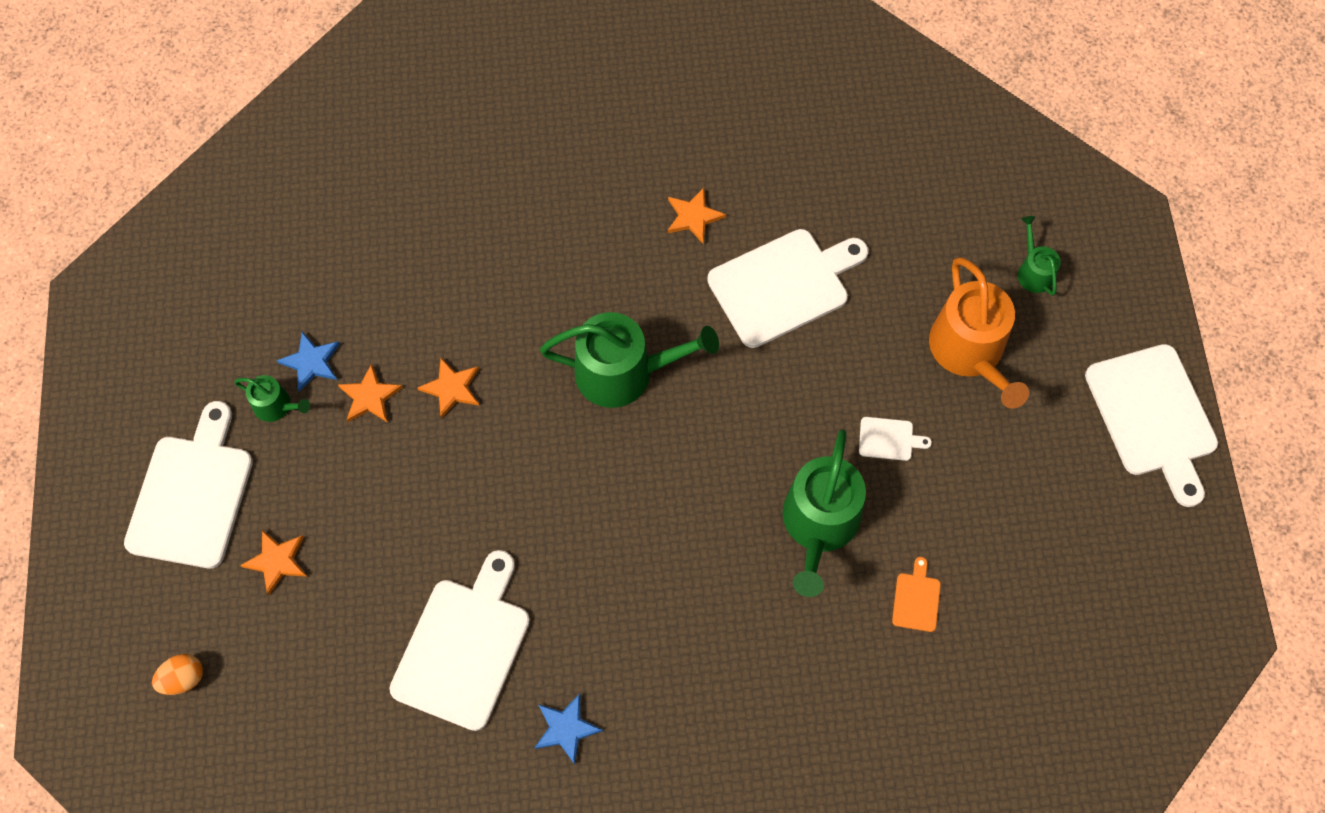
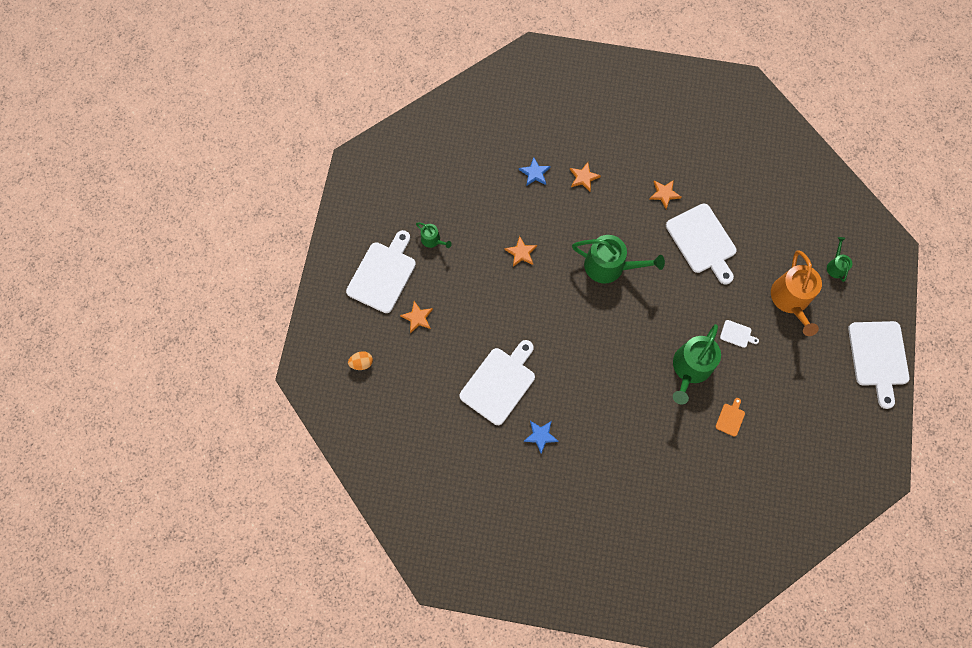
camera: 15 degrees right, 5 degrees up
blue star [277,332,340,392] -> blue star moved to [519,157,551,186]
orange star [338,364,403,422] -> orange star moved to [570,162,601,192]
white cutting board [707,229,868,348] -> white cutting board turned 75 degrees clockwise [666,203,737,284]

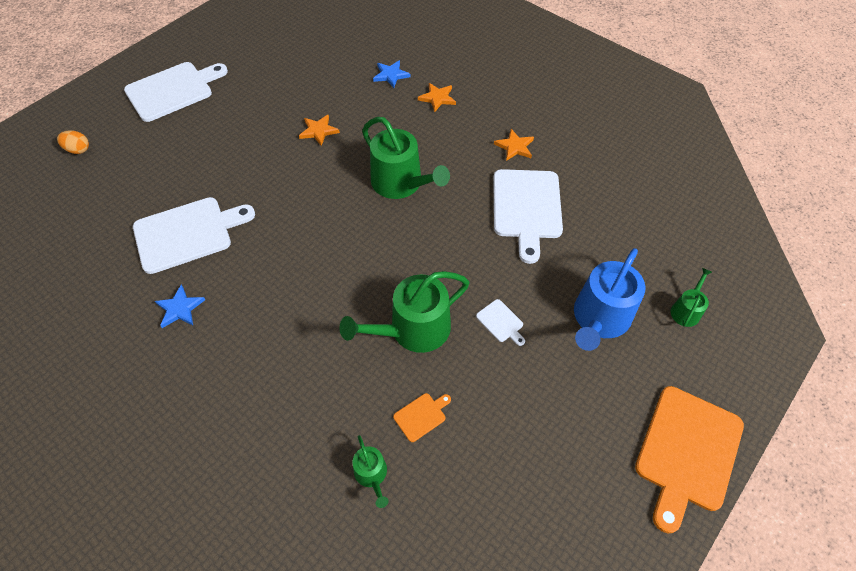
camera: 30 degrees right, 15 degrees down
orange star [400,301,433,333] -> none
green watering can [416,222,452,248] -> green watering can moved to [353,435,389,508]
orange watering can [771,250,822,336] -> blue watering can [574,248,645,351]
white cutting board [848,321,910,409] -> orange cutting board [635,386,744,533]

